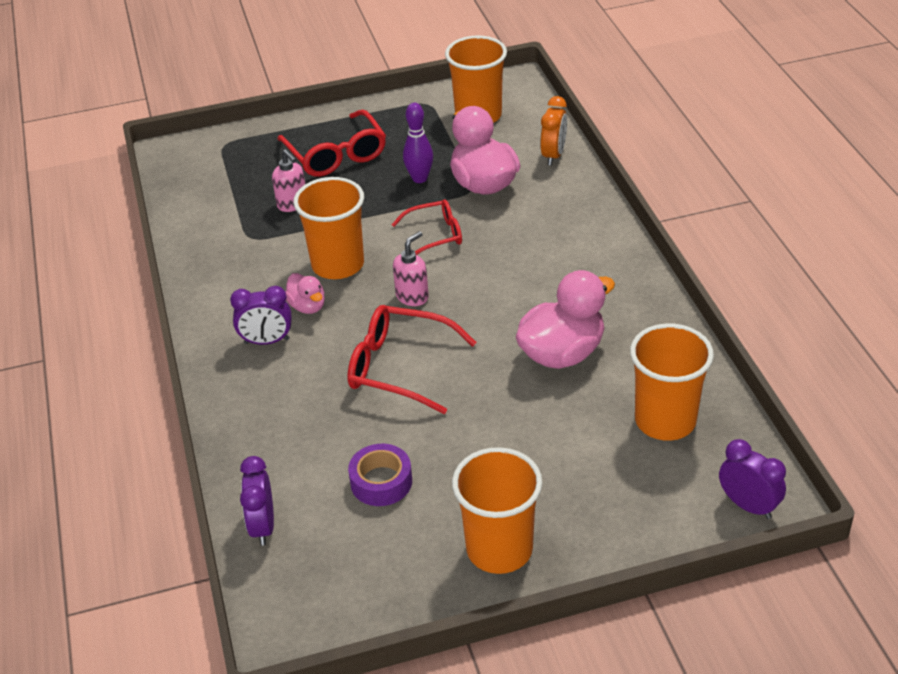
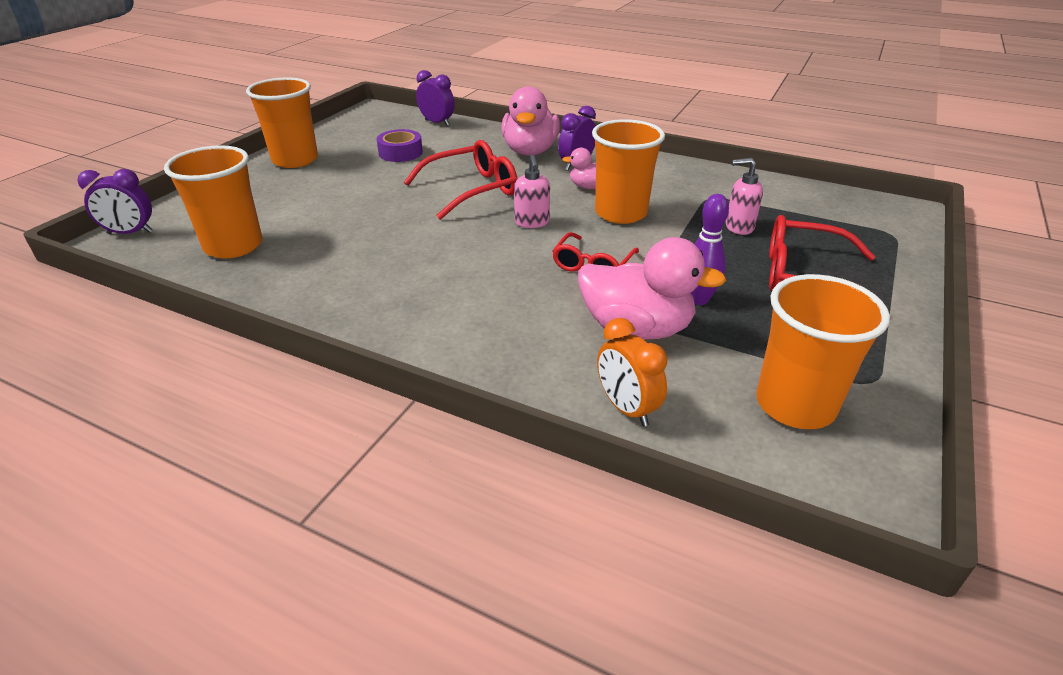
camera: 130 degrees right, 5 degrees down
pink duck [516,270,615,369] -> pink duck moved to [501,86,560,156]

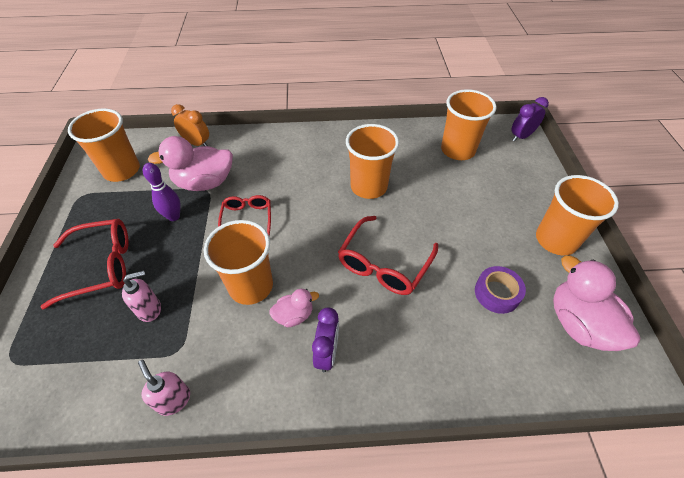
camera: 150 degrees right, 15 degrees up
purple clock [416,70,455,126] -> none
pink duck [501,86,560,156] -> pink duck moved to [553,256,640,351]
pink soap dispenser [514,155,550,228] -> pink soap dispenser moved to [138,360,190,416]
none -> orange cup [346,124,399,199]

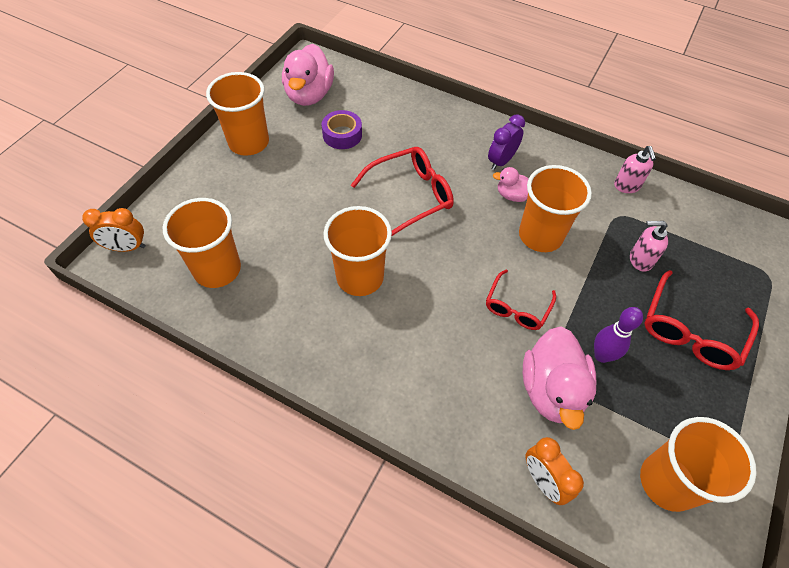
camera: 150 degrees left, 5 degrees up
red glasses [40,219,129,309] -> red glasses turned 75 degrees counterclockwise [645,270,759,370]
pink duck [148,136,233,191] -> pink duck turned 75 degrees clockwise [523,327,597,430]
purple clock [511,97,549,142] -> orange clock [82,208,146,252]

